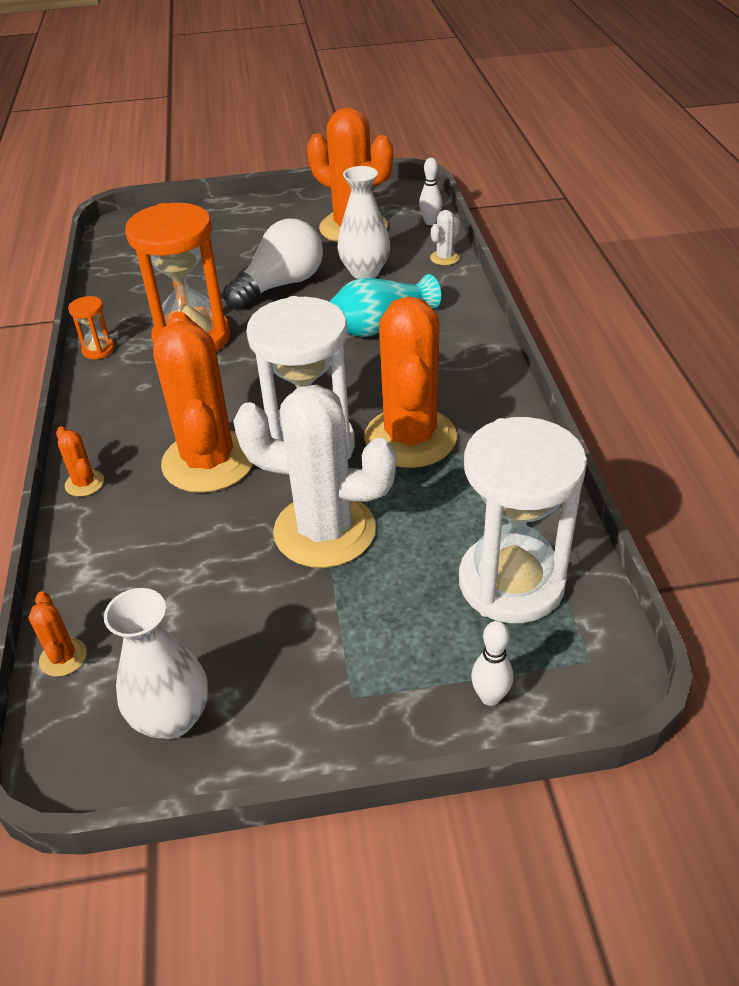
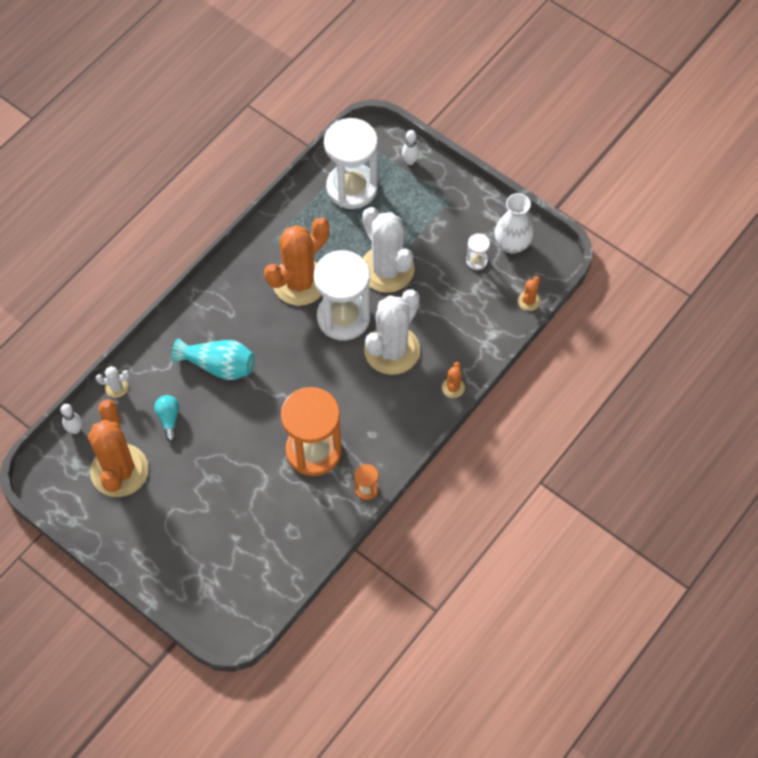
camera: 135 degrees left, 20 degrees up
orange cactus [153,311,253,493] -> white cactus [364,289,420,375]
white light bulb [223,218,323,309] -> none
white vase [337,166,390,279] -> turquoise light bulb [154,395,179,442]
none -> white hourglass [466,233,490,270]

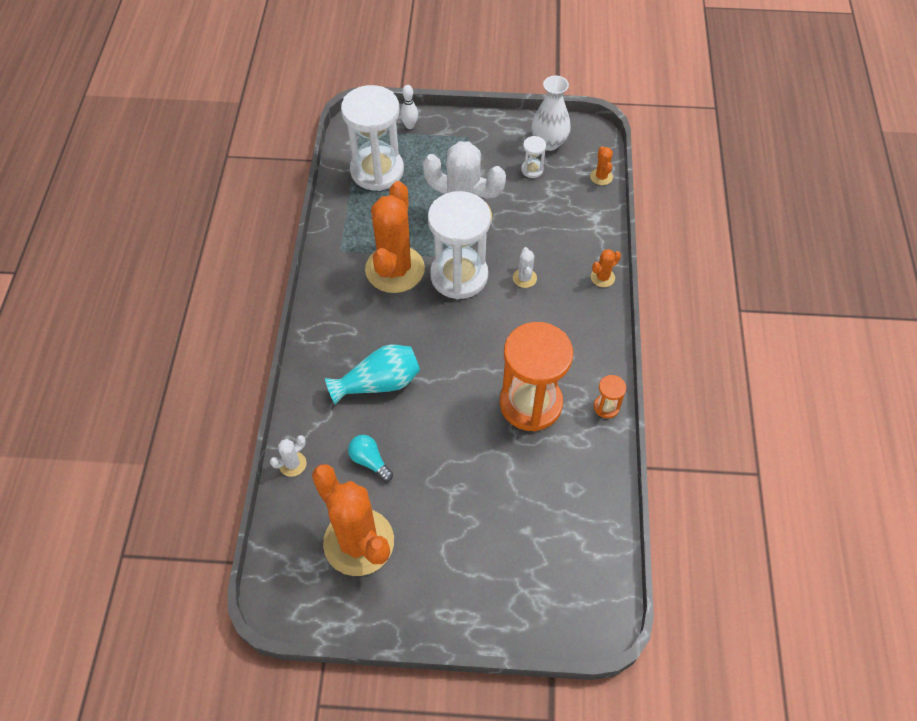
camera: 35 degrees left, 5 degrees down
white bowling pin [61,404,82,434] -> none
white cactus [364,289,420,375] -> white cactus [513,247,537,288], size x0.41
orange cactus [442,362,465,398] -> orange cactus turned 75 degrees clockwise [591,249,621,287]

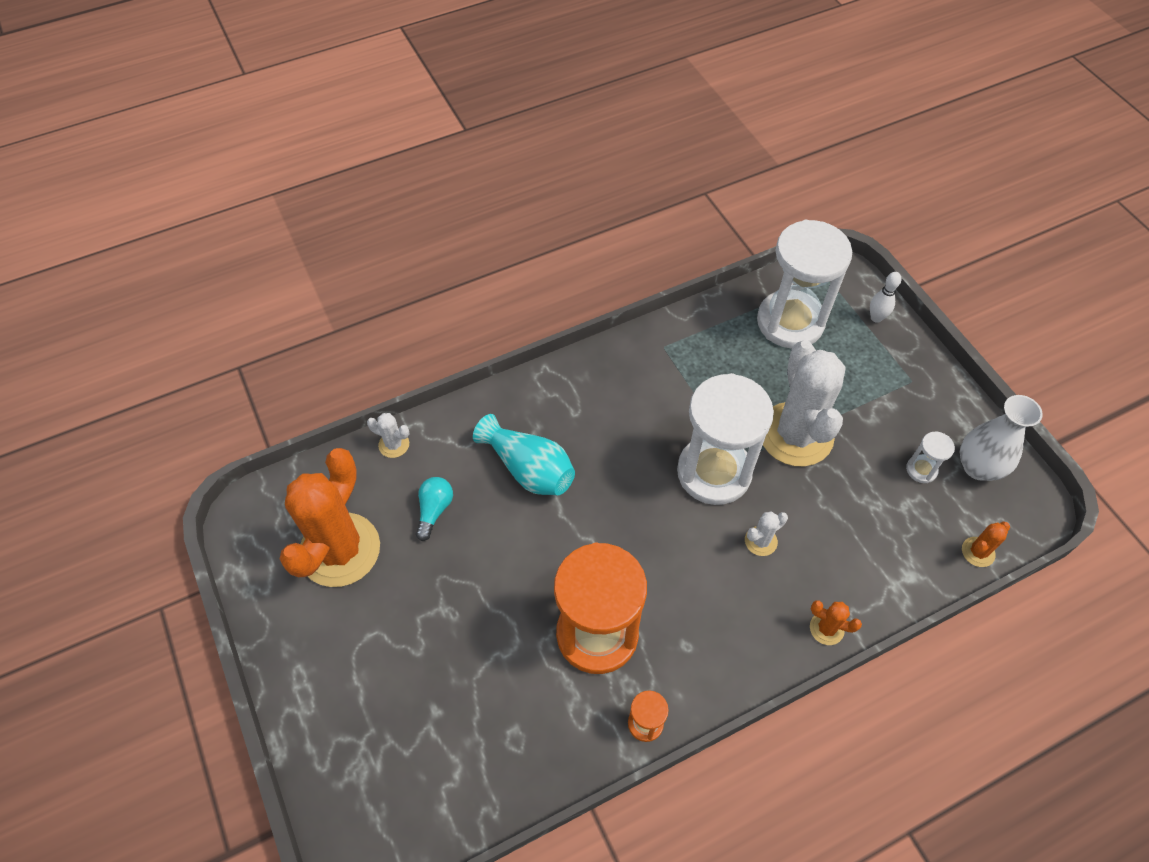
camera: 60 degrees right, 0 degrees up
orange cactus [365,181,425,293] -> none

